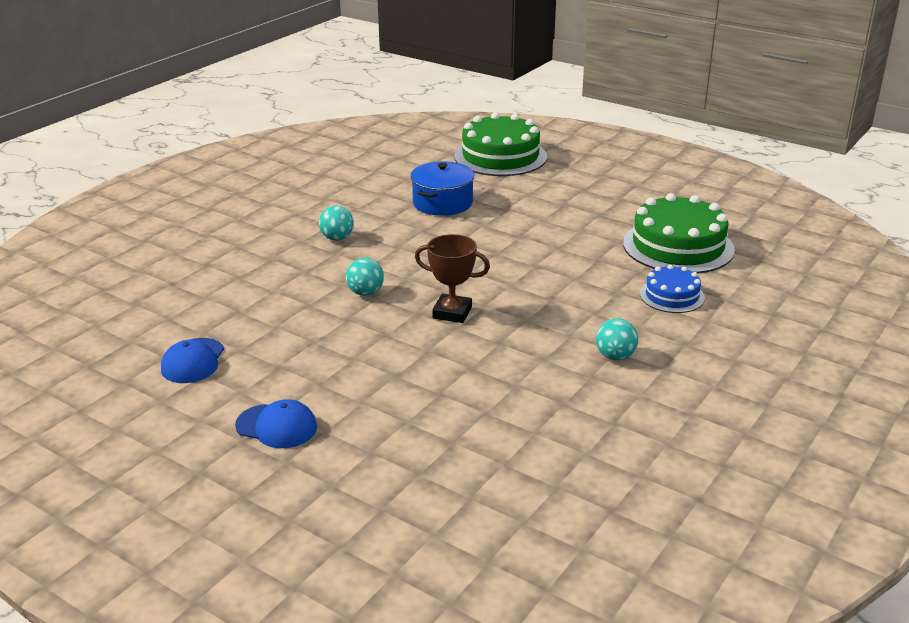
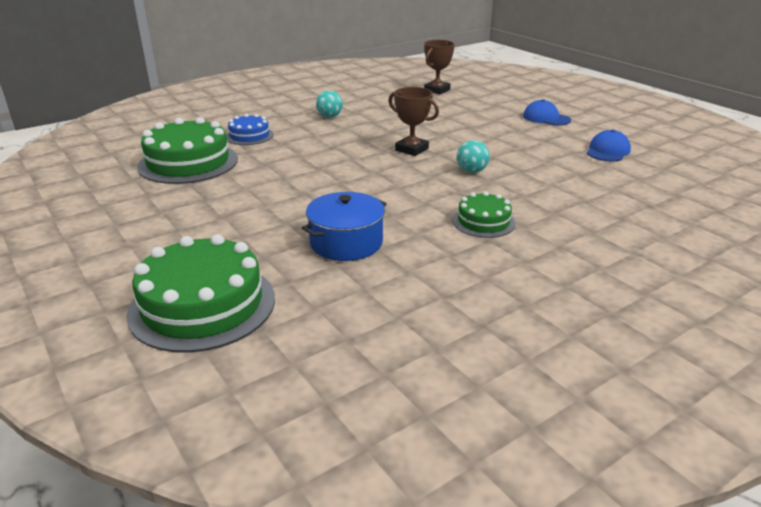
camera: 160 degrees left, 0 degrees up
turquoise ball [319,206,354,241] -> green cake [452,191,516,238]
none -> brown trophy [424,40,455,94]

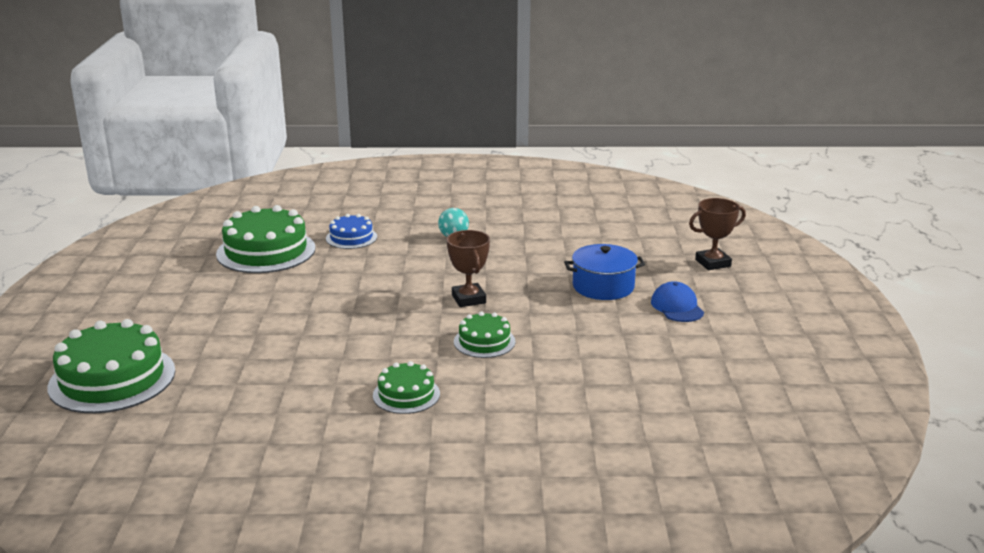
camera: 35 degrees right, 5 degrees down
blue pot [302,192,386,261] -> blue pot moved to [564,244,645,300]
brown trophy [424,40,455,94] -> brown trophy moved to [689,198,746,270]
turquoise ball [457,140,490,173] -> green cake [454,311,516,358]
blue cap [587,130,631,162] -> none

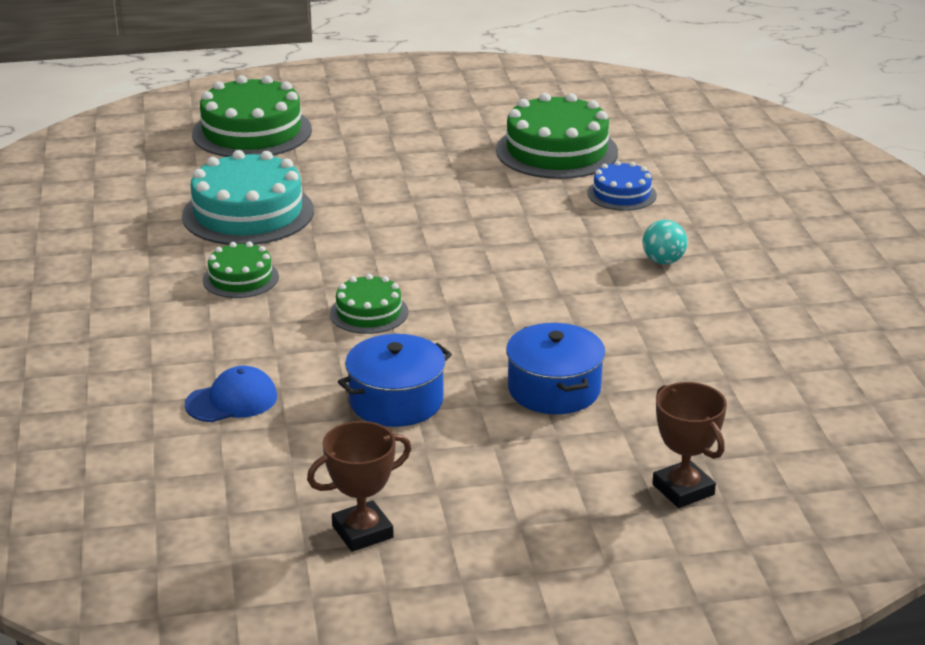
camera: 80 degrees right, 5 degrees up
brown trophy [447,230,490,307] -> brown trophy moved to [307,421,412,552]
blue cap [651,281,704,322] -> blue cap moved to [185,366,277,422]
none -> turquoise cake [182,150,314,245]
none -> blue pot [338,334,452,427]

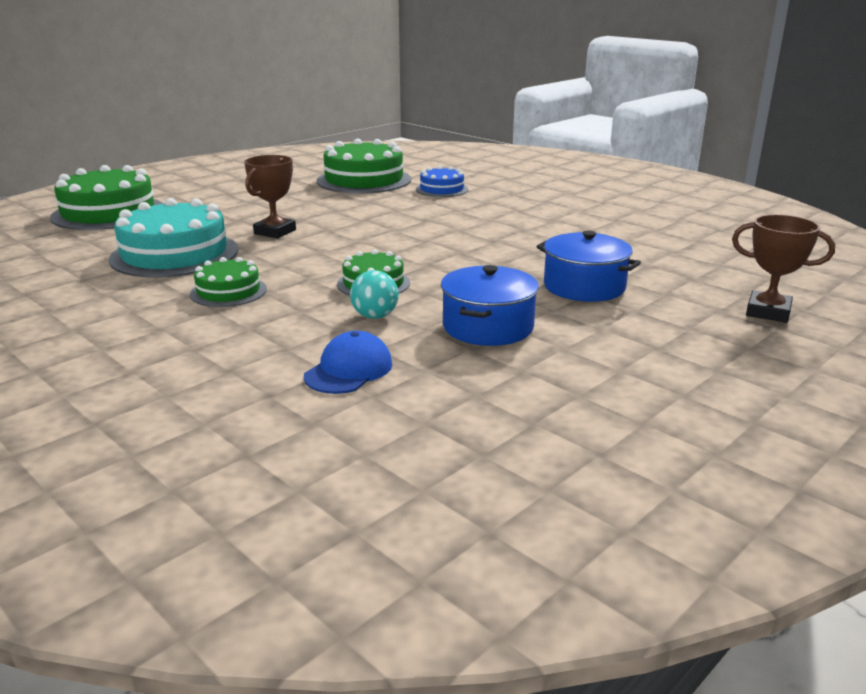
camera: 35 degrees left, 5 degrees down
brown trophy [307,421,412,552] -> brown trophy moved to [244,155,296,238]
turquoise ball [642,220,687,264] -> turquoise ball moved to [350,270,399,319]

